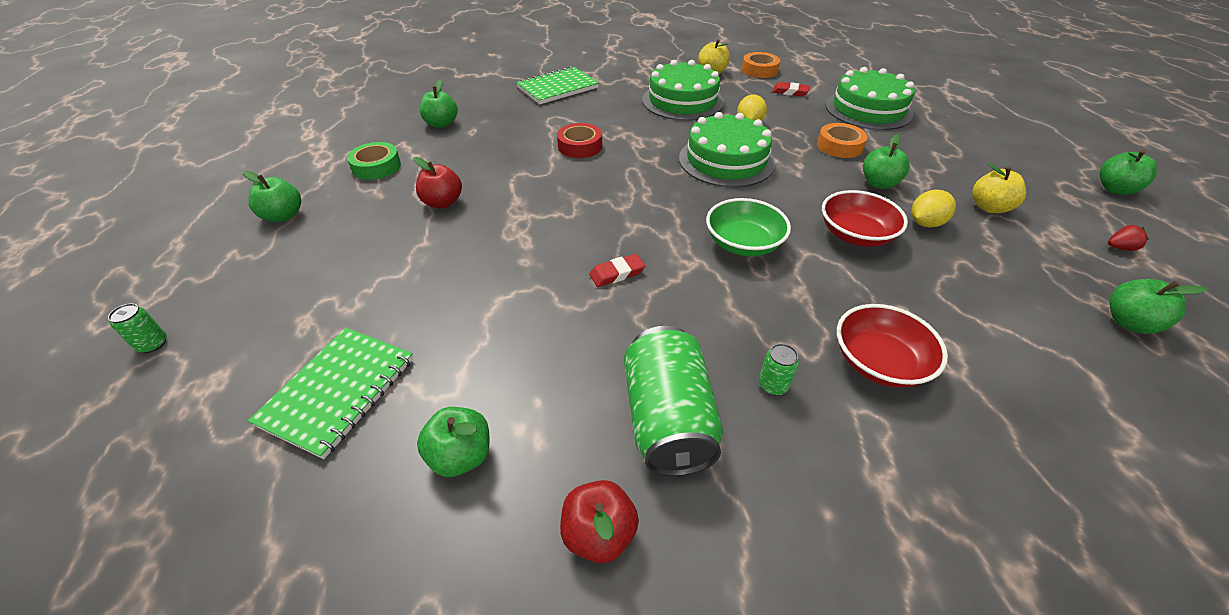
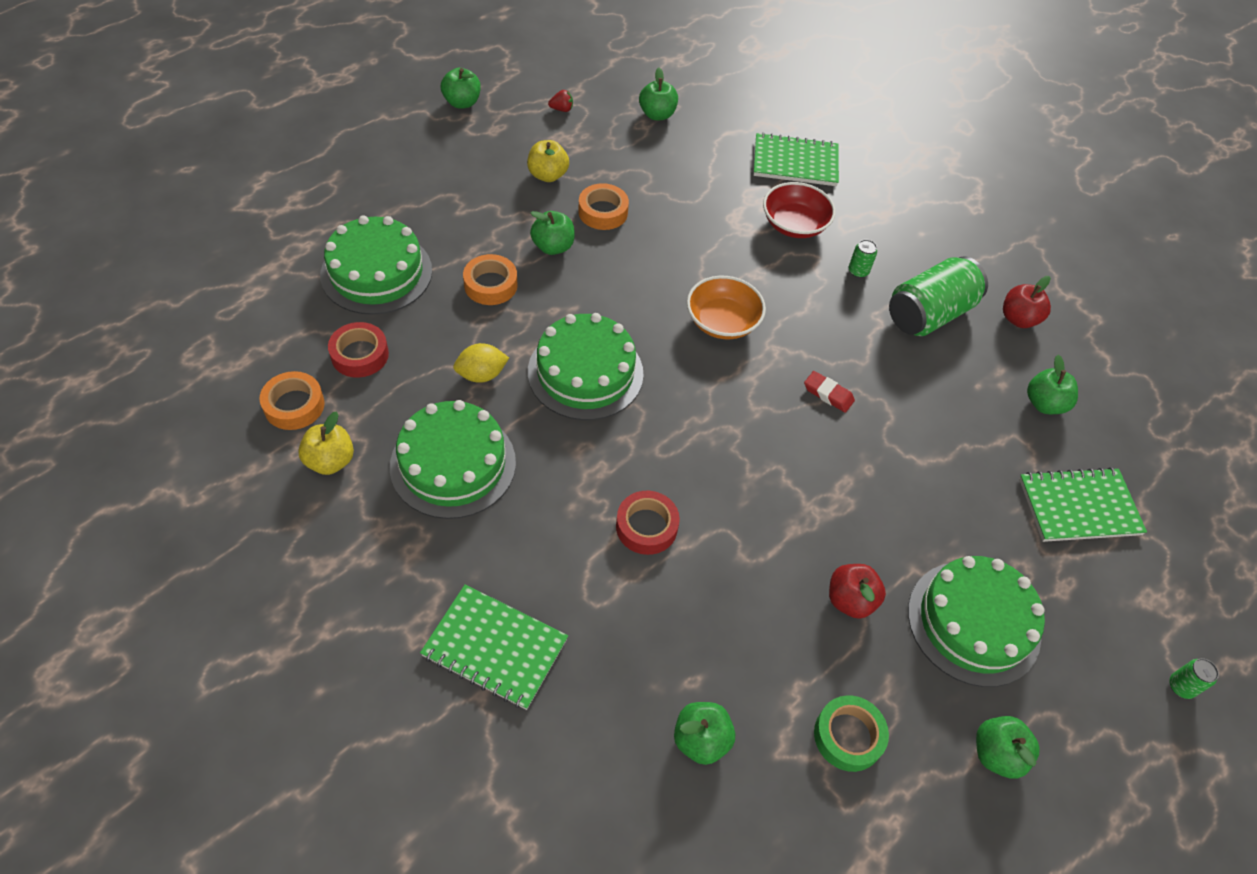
camera: 125 degrees left, 10 degrees up
green bowl [706,198,791,256] -> orange bowl [687,276,766,339]
red eraser [772,82,810,96] -> red tape [328,322,389,378]
red bowl [822,190,908,247] -> none
yellow lemon [911,190,956,227] -> orange tape [578,183,629,230]
red strawberry [1108,225,1149,251] -> red strawberry turned 120 degrees clockwise [548,90,573,112]
none -> green notebook [754,132,839,186]
none -> green cake [908,556,1045,687]

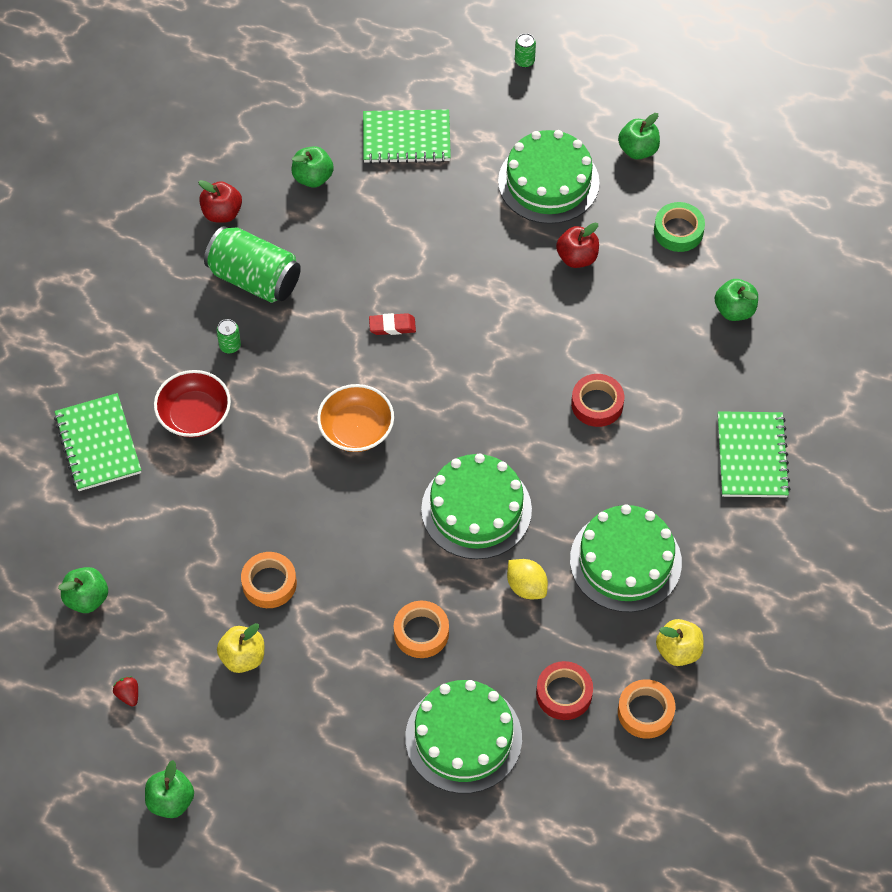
camera: 110 degrees left, 5 degrees up
green apple [530,211,575,255] -> none
red eraser [804,371,855,413] -> red eraser turned 75 degrees clockwise [369,313,416,335]
green notebook [1019,467,1147,542] -> green notebook turned 60 degrees counterclockwise [363,109,451,164]

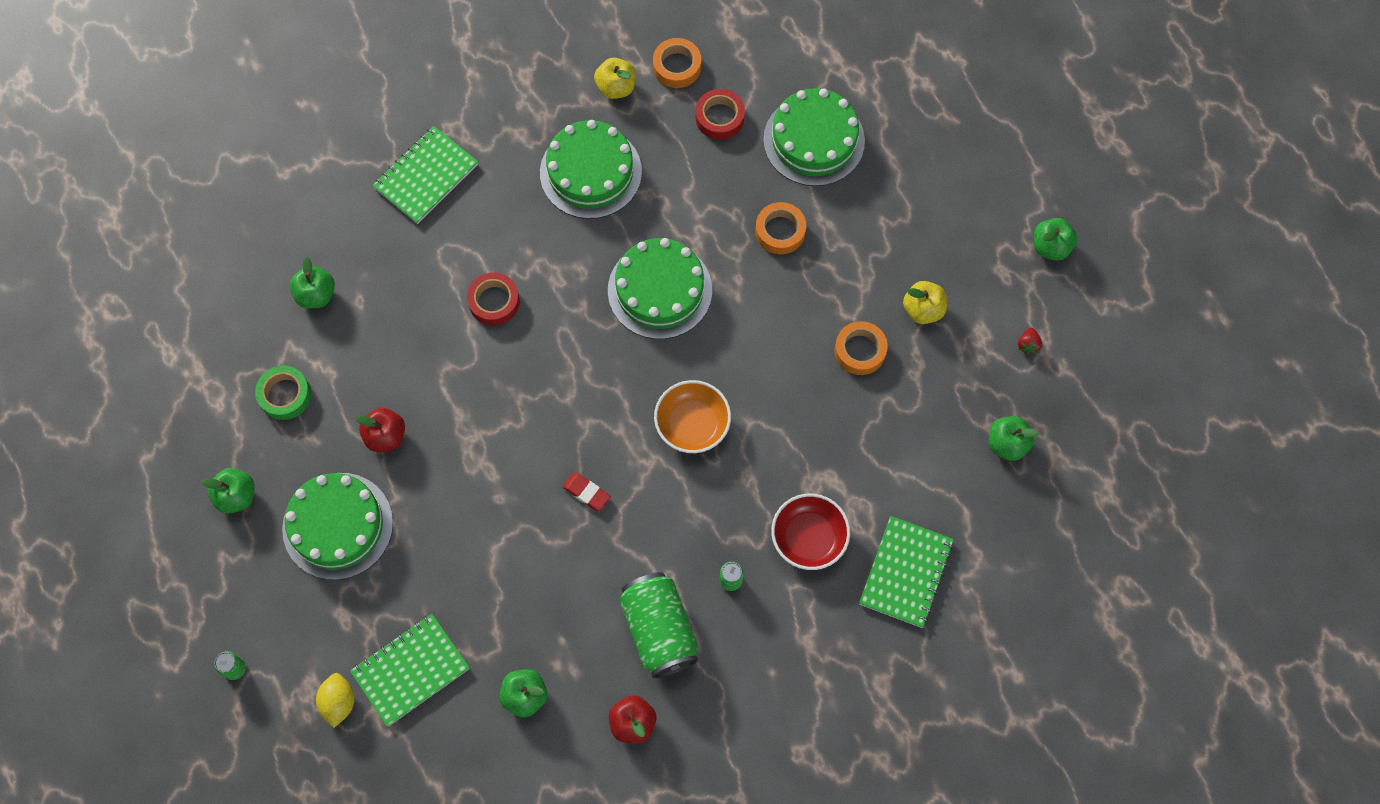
camera: 140 degrees left, 10 degrees up
green notebook [363,109,451,164] -> green notebook turned 75 degrees counterclockwise [350,614,470,727]
yellow lemon [507,559,548,599] -> yellow lemon moved to [316,673,355,728]

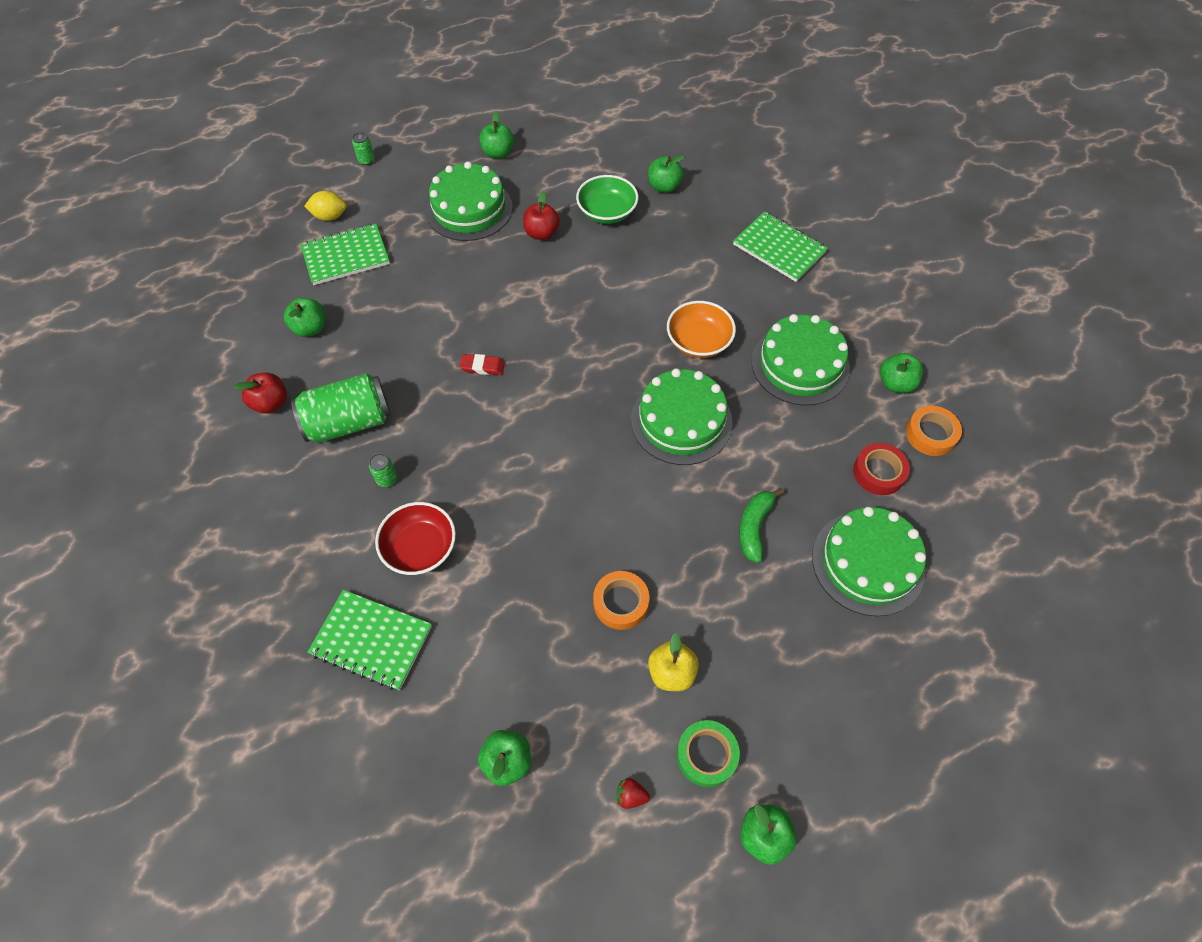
camera: 90 degrees right, 10 degrees down
green tape [255,366,311,420] -> green tape moved to [677,720,740,787]
green notebook [350,614,470,727] -> green notebook turned 75 degrees counterclockwise [300,224,390,285]
red tape [467,272,520,326] -> none
red eraser [562,472,611,511] -> red eraser turned 60 degrees clockwise [459,354,505,375]
yellow apple [594,58,636,99] -> green apple [880,353,923,393]
orange bowl [654,380,731,453] -> orange bowl moved to [667,301,736,358]
orange tape [755,202,806,255] -> green banana [739,488,784,563]
none -> green bowl [576,175,638,224]

